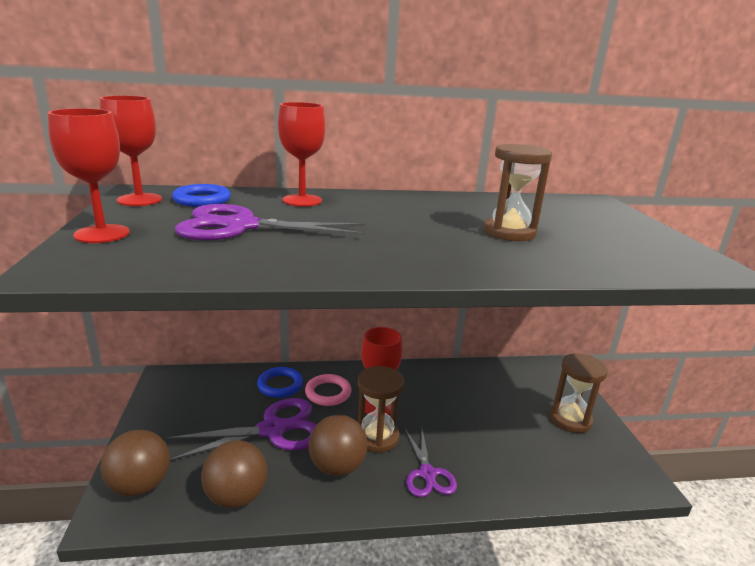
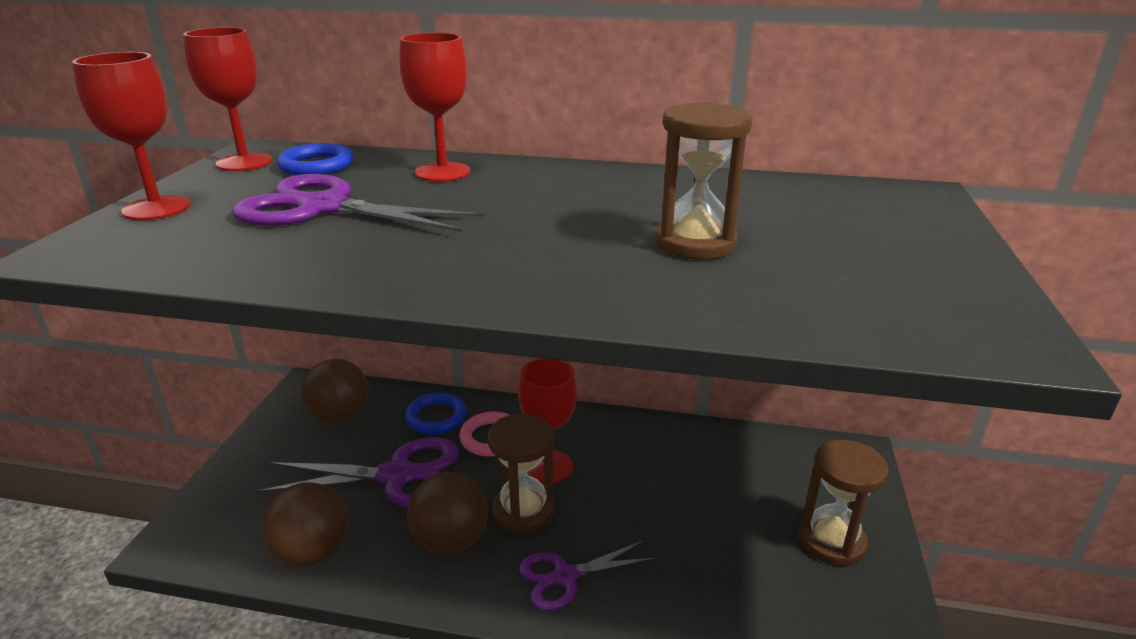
camera: 20 degrees right, 5 degrees up
brown ball [100,430,170,497] -> brown ball moved to [301,359,369,424]
purple scissors [405,429,457,497] -> purple scissors turned 60 degrees clockwise [519,540,655,611]

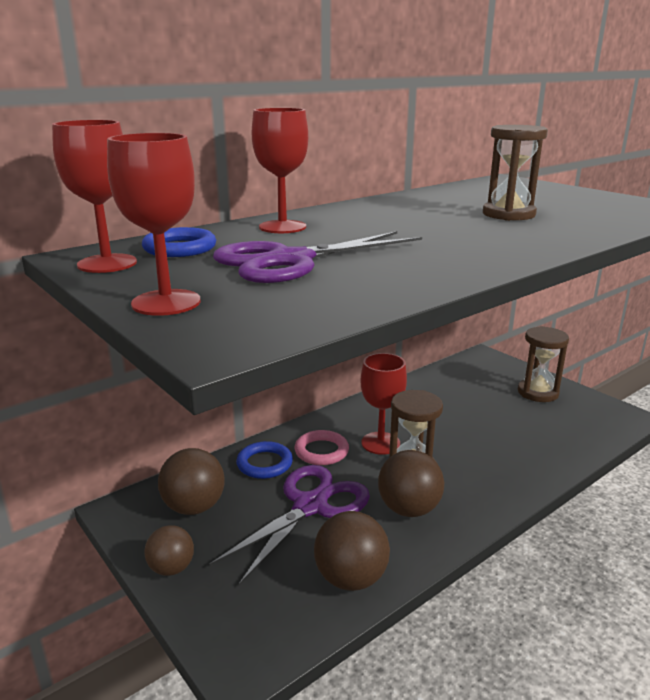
camera: 50 degrees left, 5 degrees down
purple scissors [519,540,655,611] -> none
none -> brown ball [144,525,194,576]

